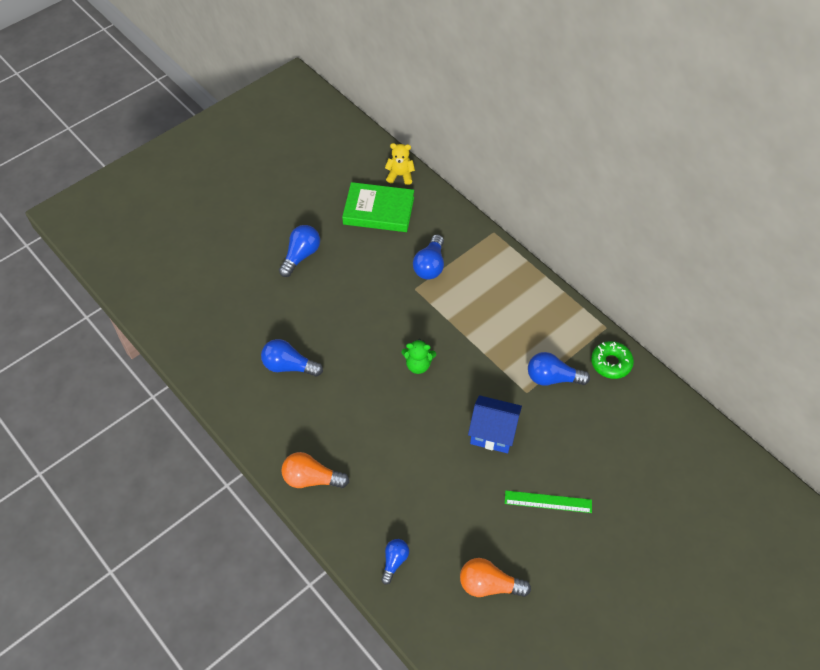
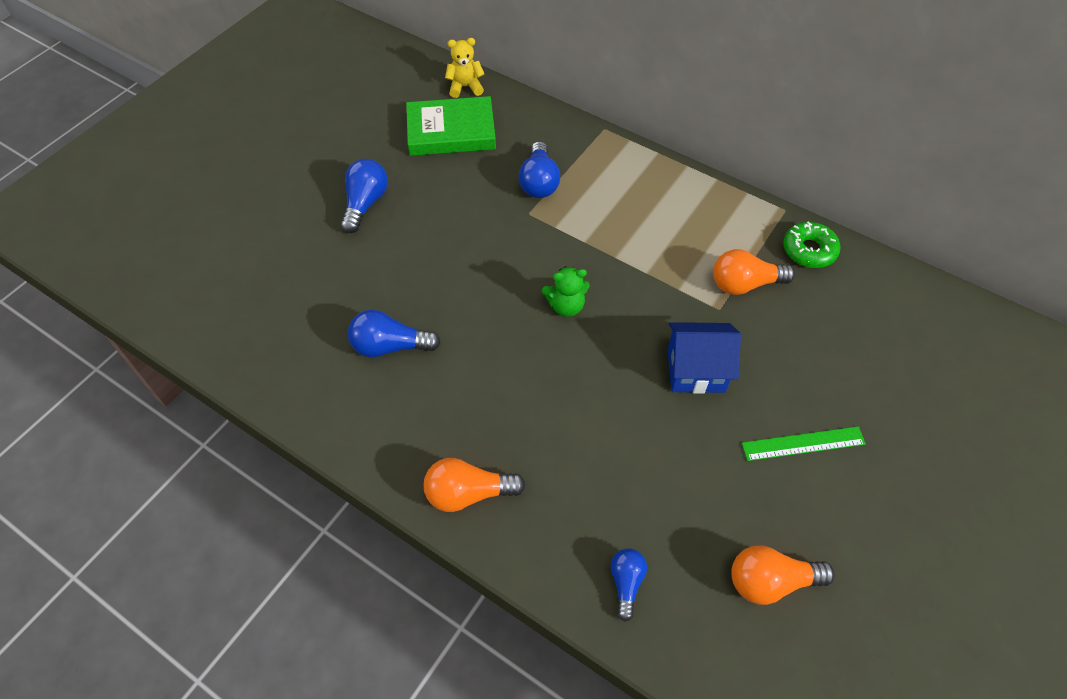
camera: 15 degrees left, 0 degrees up
blue light bulb [528,352,590,386] -> orange light bulb [713,249,795,295]

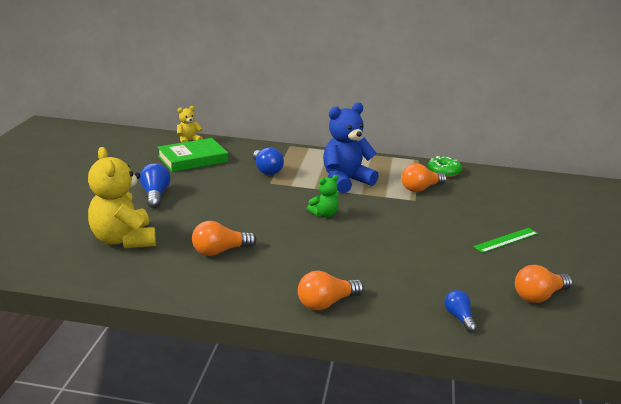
camera: 25 degrees left, 30 degrees down
blue light bulb [348,310,441,357] -> orange light bulb [192,221,256,256]
blue house [668,322,741,394] -> none
none -> yellow teddy bear [88,147,156,248]
none -> blue teddy bear [323,102,379,193]

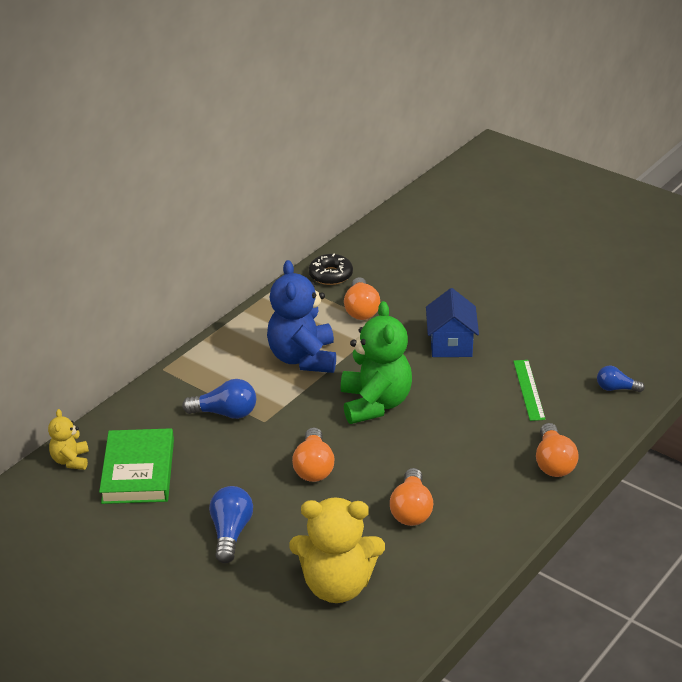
camera: 60 degrees left, 10 degrees up
blue light bulb [140,163,170,208] -> blue light bulb turned 75 degrees clockwise [209,486,253,563]
green teddy bear [307,175,339,217] -> green teddy bear [341,301,412,424], size x1.97
green donut [428,156,462,177] -> black donut [309,254,353,285]
green ruler [473,228,538,253] -> green ruler moved to [513,360,546,421]
orange light bulb [515,265,573,303] -> orange light bulb moved to [292,427,335,482]
none -> blue house [426,288,479,357]

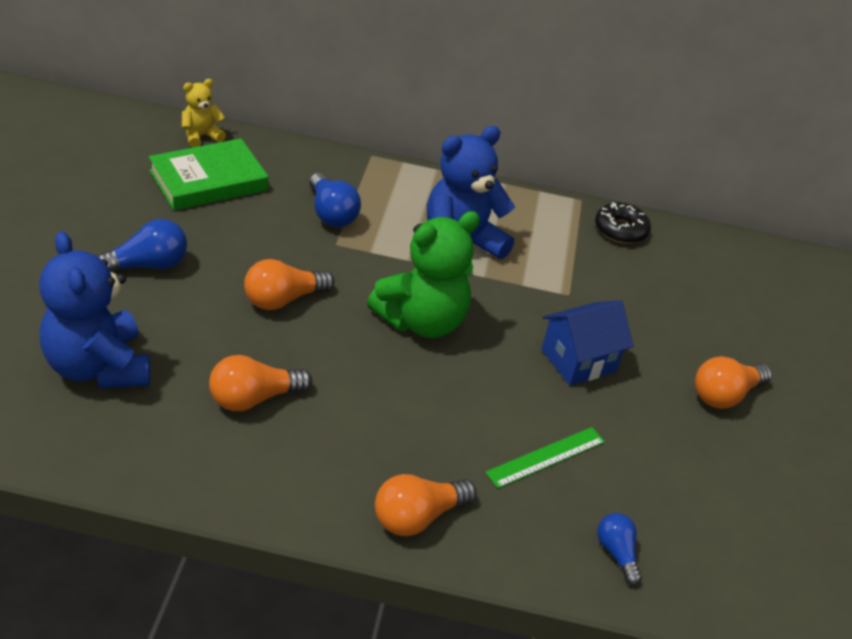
camera: 55 degrees right, 5 degrees up
yellow teddy bear [289,497,385,603] -> blue teddy bear [39,231,150,388]
orange light bulb [344,277,380,320] -> orange light bulb moved to [695,356,772,409]

